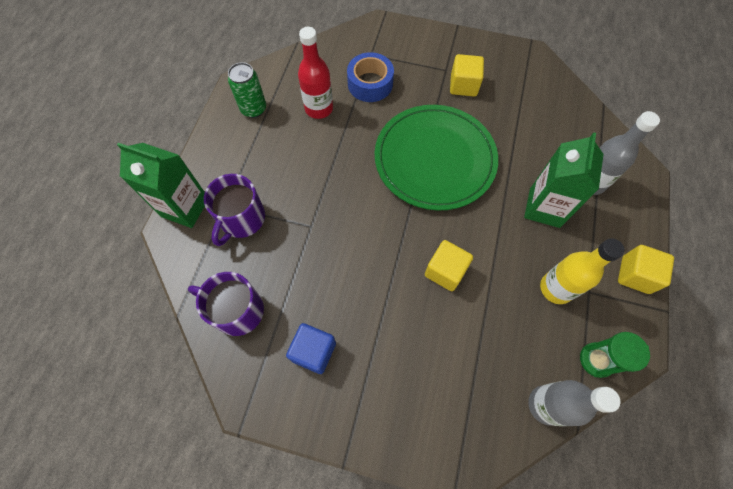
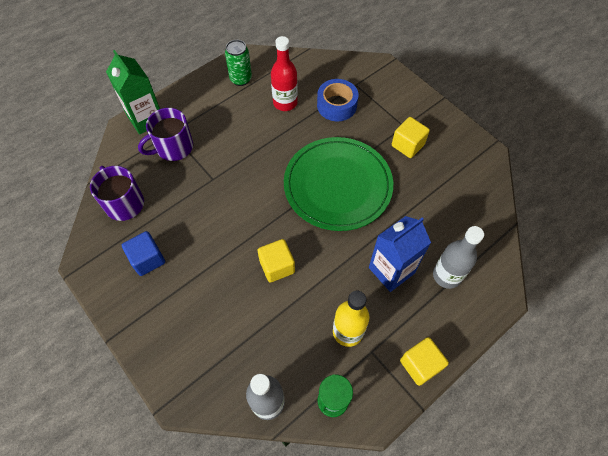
camera: 35 degrees right, 5 degrees down
green carton [524,133,604,228] -> blue carton [369,216,431,292]

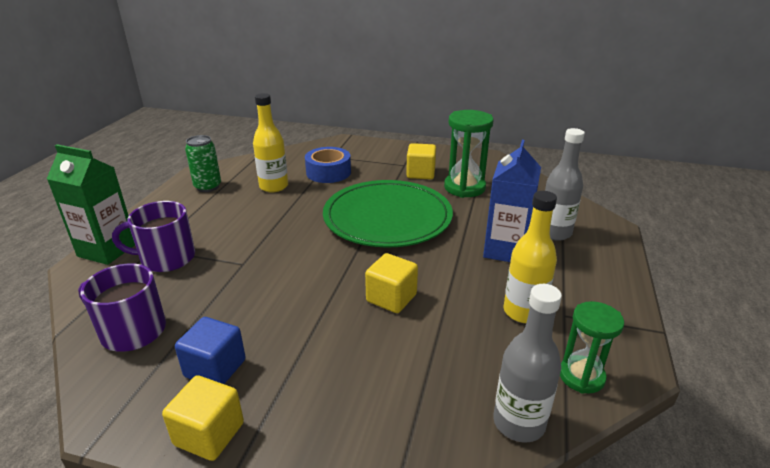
camera: 35 degrees left, 30 degrees down
purple mug [138,108,193,161] -> purple mug turned 60 degrees clockwise [112,201,195,272]
red bottle [271,36,298,111] -> yellow bottle [253,93,288,192]
yellow cube [400,337,449,386] -> yellow cube moved to [162,375,244,461]
none -> green hourglass [444,110,494,198]

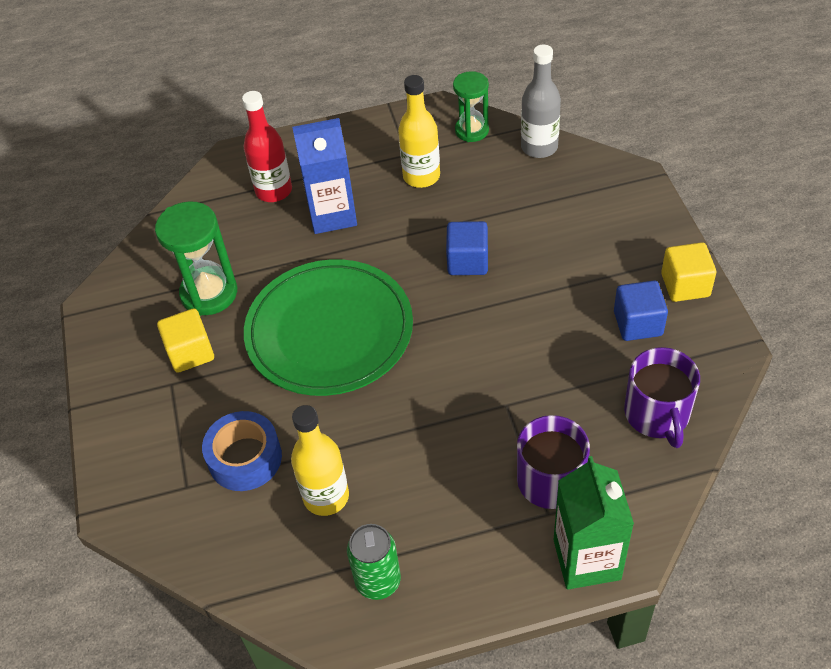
camera: 115 degrees left, 20 degrees up
yellow cube [365,253,418,313] -> blue cube [446,221,488,275]
grey bottle [545,128,585,241] -> red bottle [242,91,292,202]

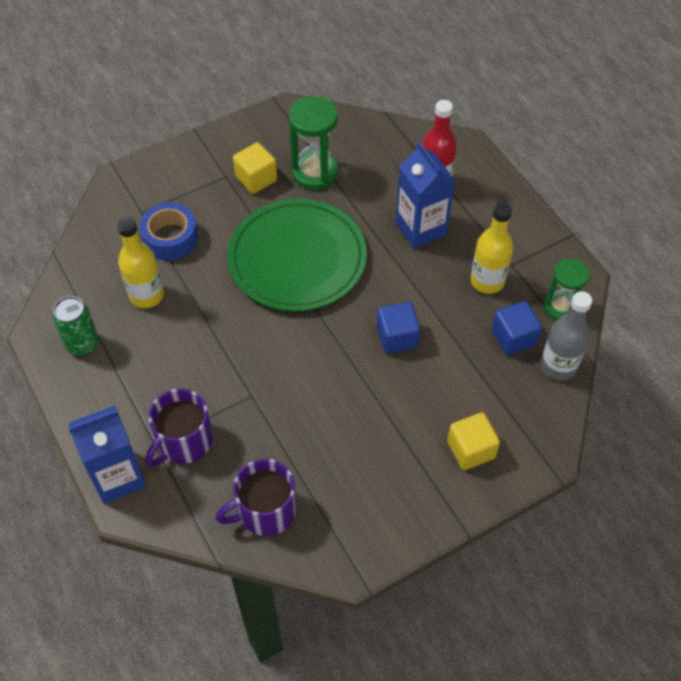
camera: 70 degrees right, 5 degrees up
green carton [554,456,634,590] -> blue carton [68,406,146,504]
blue cube [614,280,668,341] -> blue cube moved to [492,301,542,355]
yellow cube [661,242,716,302] -> yellow cube moved to [447,413,500,470]

